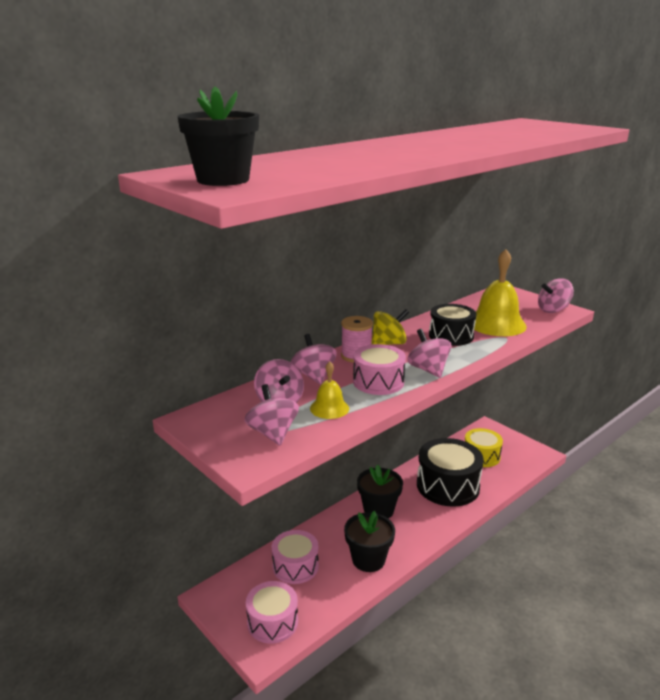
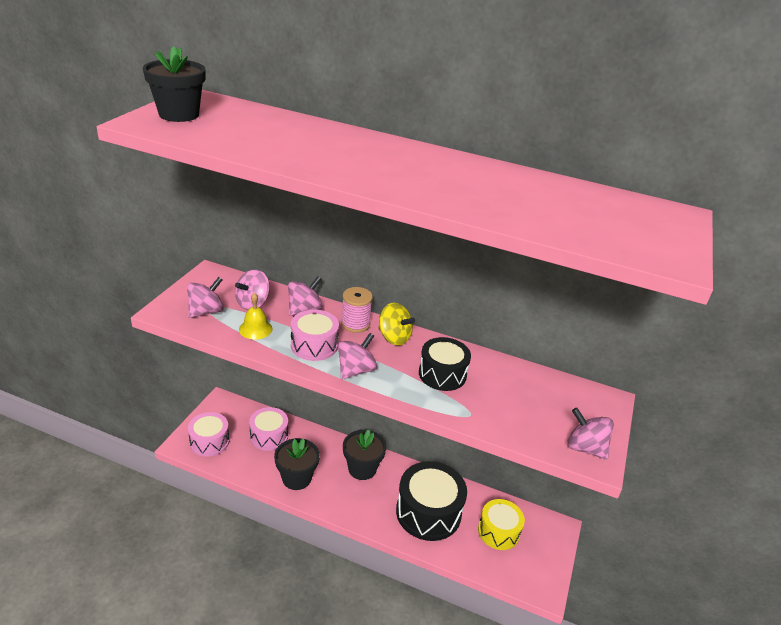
camera: 60 degrees right, 10 degrees up
yellow bell [474,249,527,336] -> none

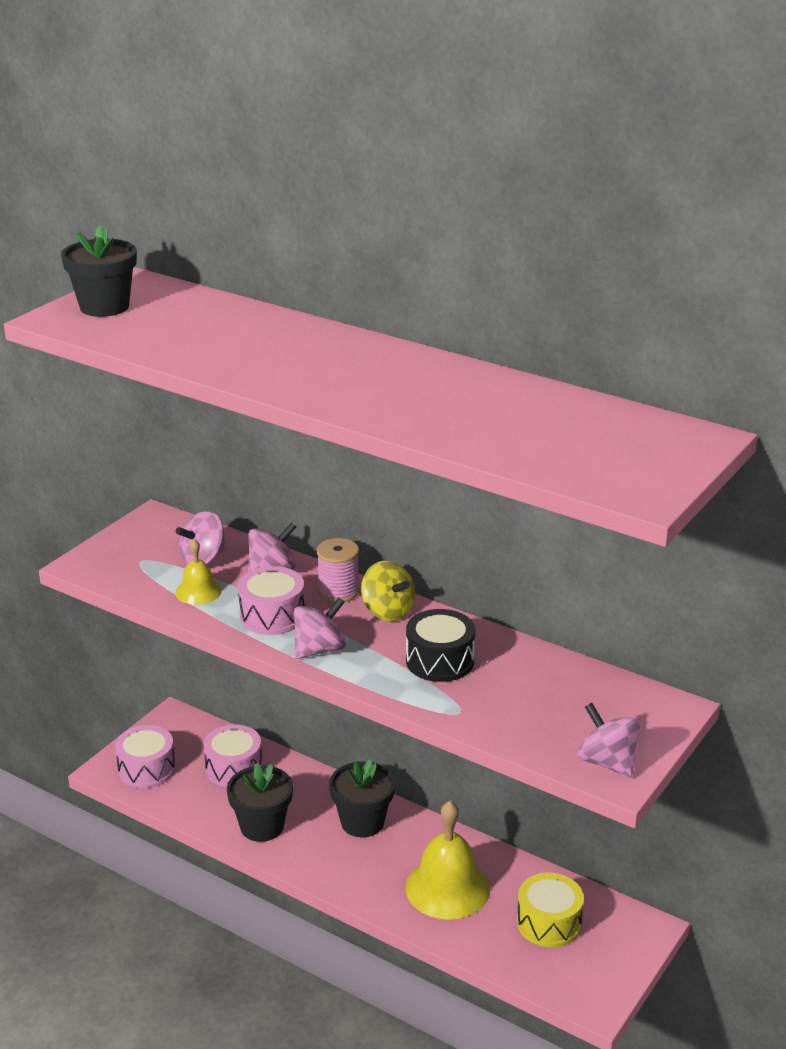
camera: 15 degrees right, 5 degrees down
pink spinning top [187,277,224,318] -> none
black drum [396,461,467,541] -> yellow bell [405,801,490,920]

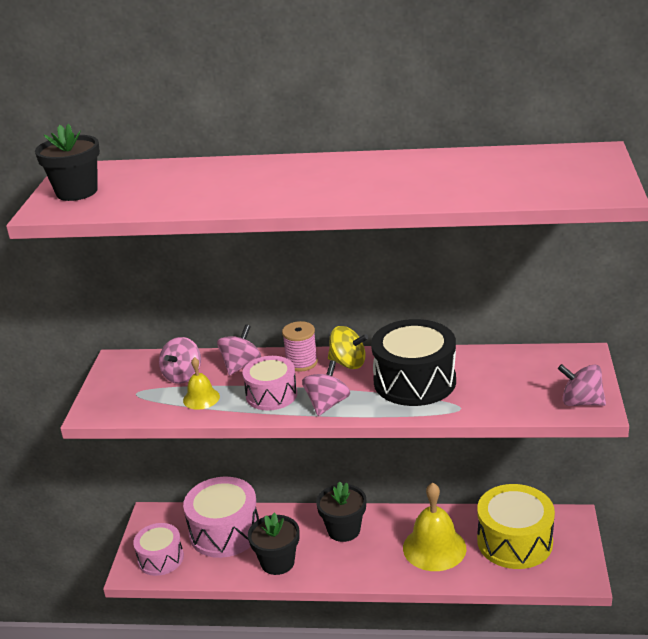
camera: 25 degrees left, 0 degrees up
pink drum [203,724,262,787] -> pink drum [183,477,259,558], size x1.59
black drum [406,609,475,682] -> black drum [371,319,456,406], size x1.59
yellow drum [517,873,584,947] -> yellow drum [477,484,555,569], size x1.59

